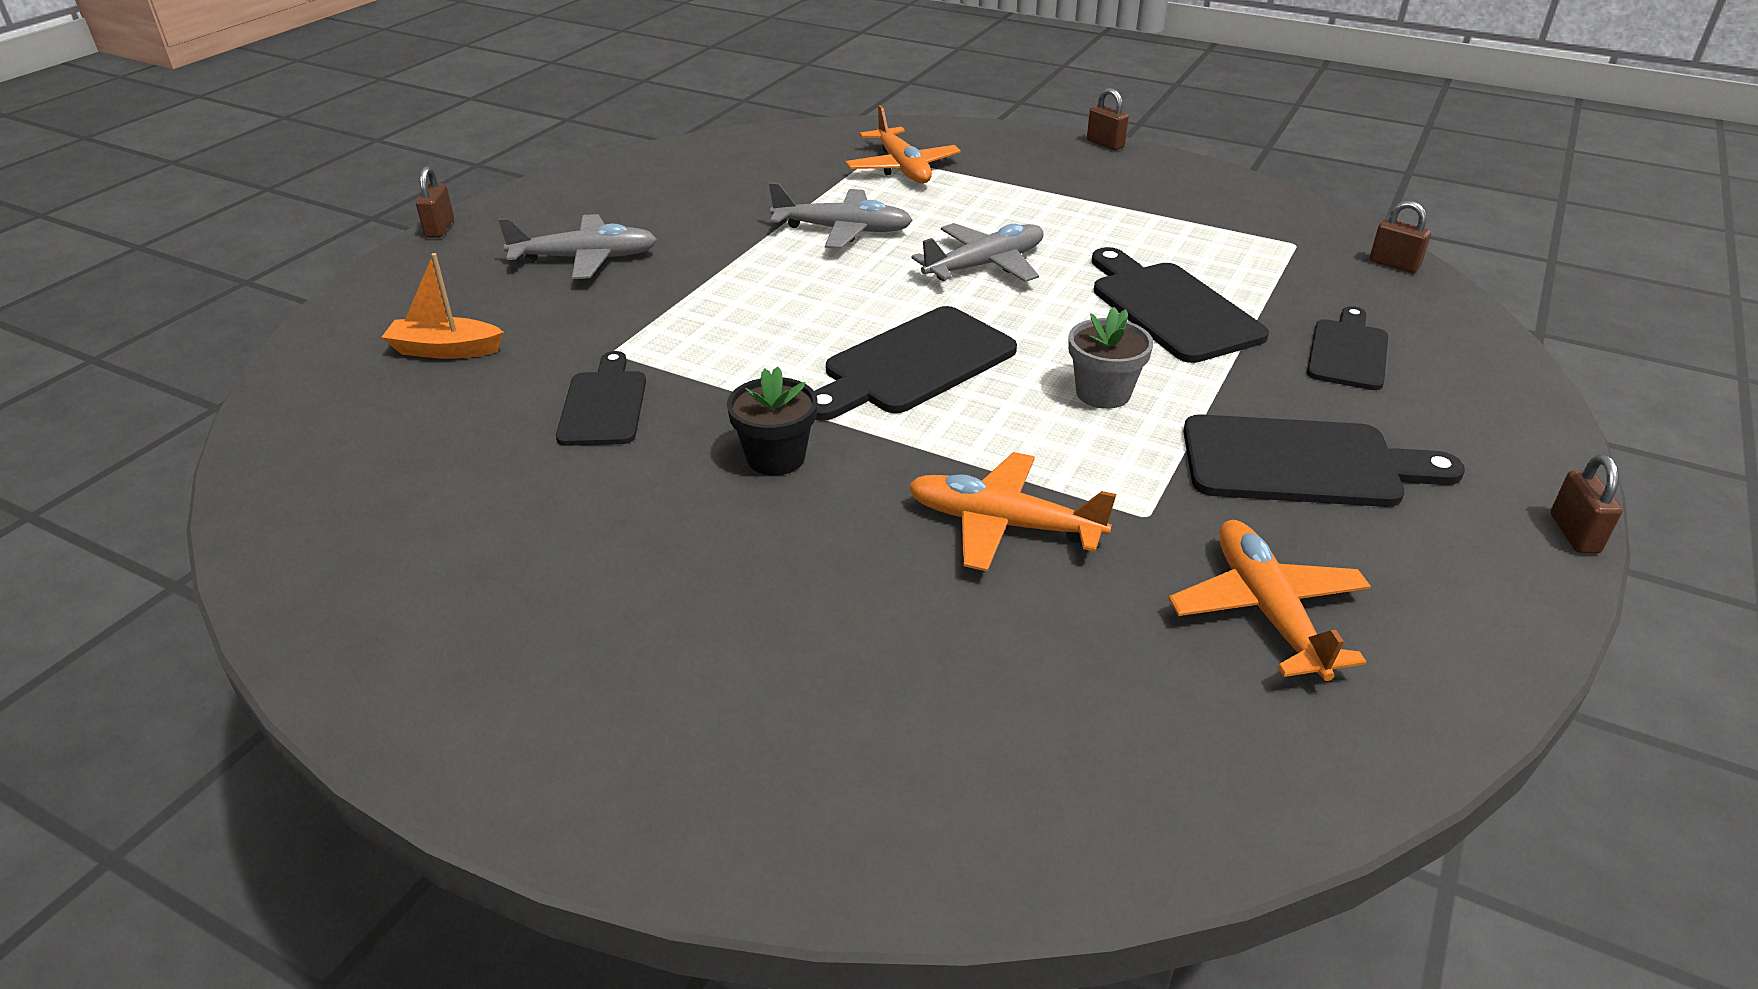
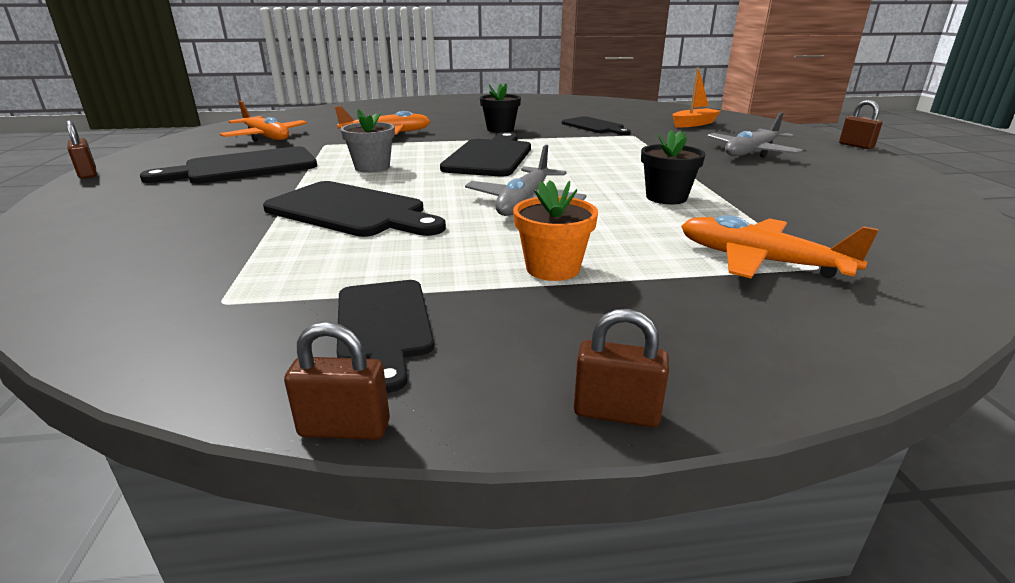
camera: 145 degrees right, 10 degrees down
grey plane [769,182,913,249] -> black flower pot [641,130,706,205]
black cutting board [1307,306,1388,390] -> black cutting board moved to [337,280,434,393]
brown padlock [1370,201,1431,273] -> brown padlock moved to [284,322,390,440]
none -> orange flower pot [513,180,598,281]

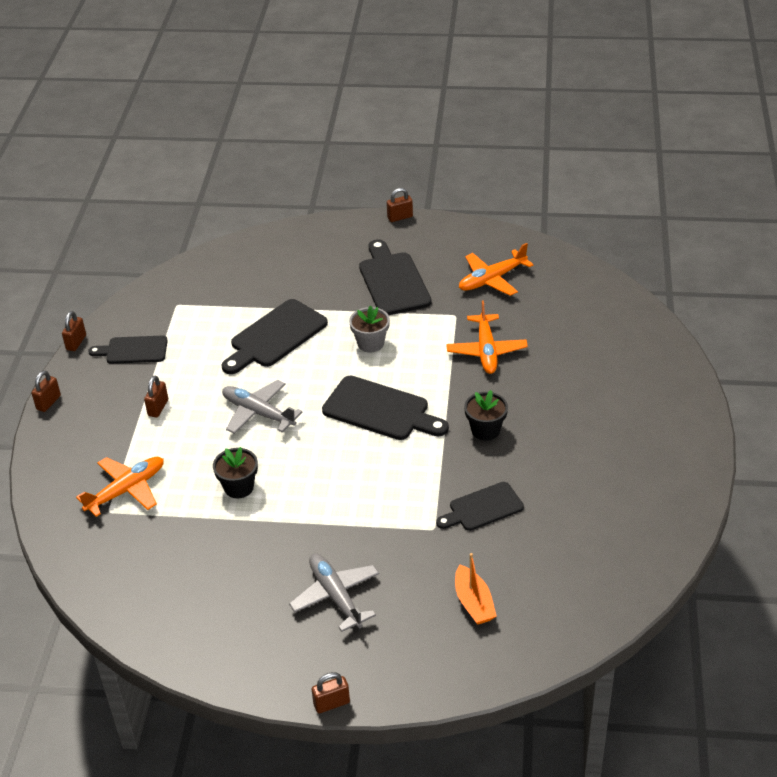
camera: 105 degrees right, 15 degrees up
orange flower pot [513,180,598,281] -> brown padlock [144,376,168,418]

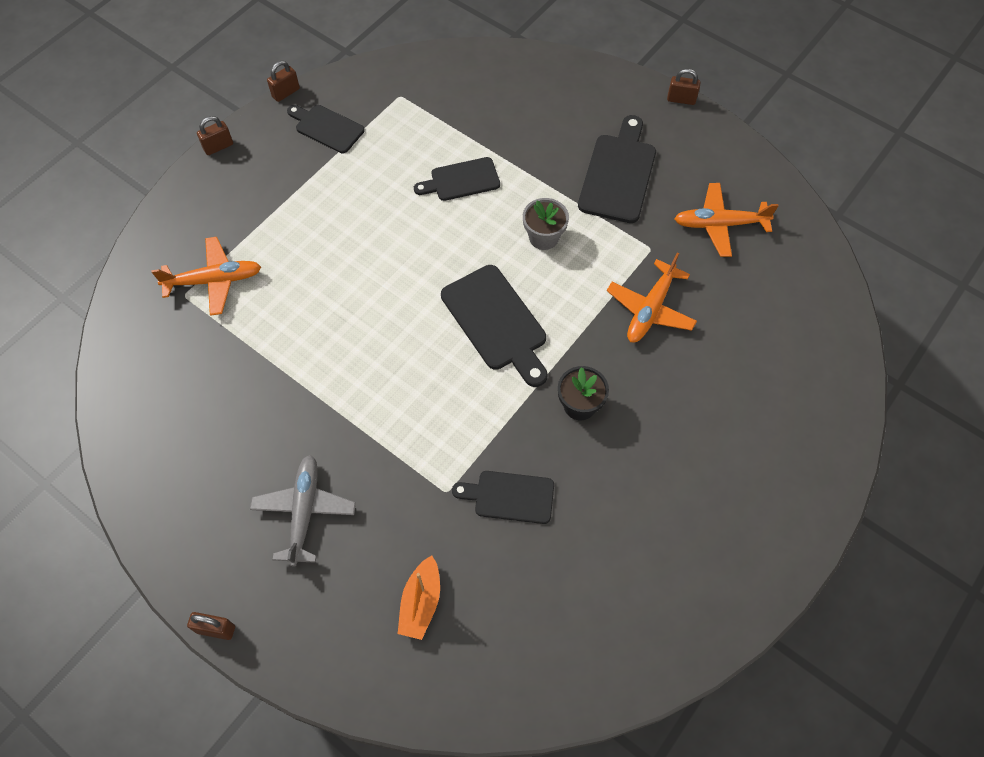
camera: 30 degrees right, 20 degrees up
brown padlock [144,376,168,418] -> none
black flower pot [213,447,258,498] -> none
black cutting board [221,299,328,374] -> black cutting board [414,157,500,201], size x0.64
grey plane [222,380,303,434] -> none

